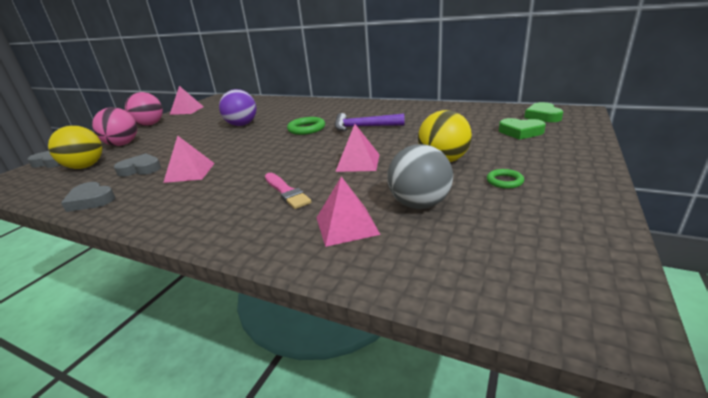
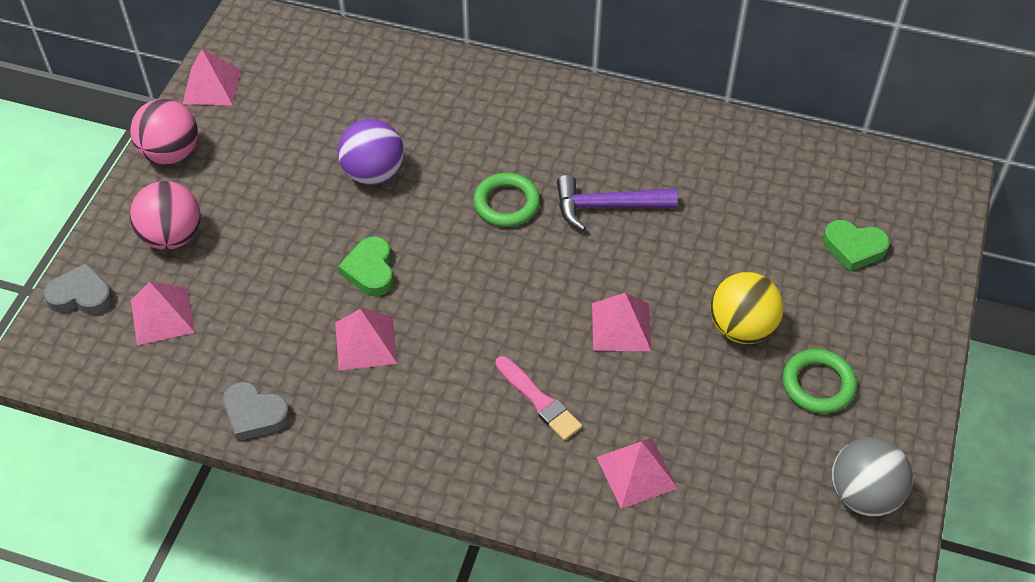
camera: 10 degrees left, 25 degrees up
yellow ball [48,125,102,169] -> pink pyramid [131,281,195,346]
grey heart [114,153,161,177] -> none
grey ball [387,144,453,209] -> grey ball moved to [831,437,913,517]
green ring [487,169,524,189] -> green ring [783,349,857,414], size x1.67
green heart [524,102,564,122] -> green heart moved to [338,237,394,296]

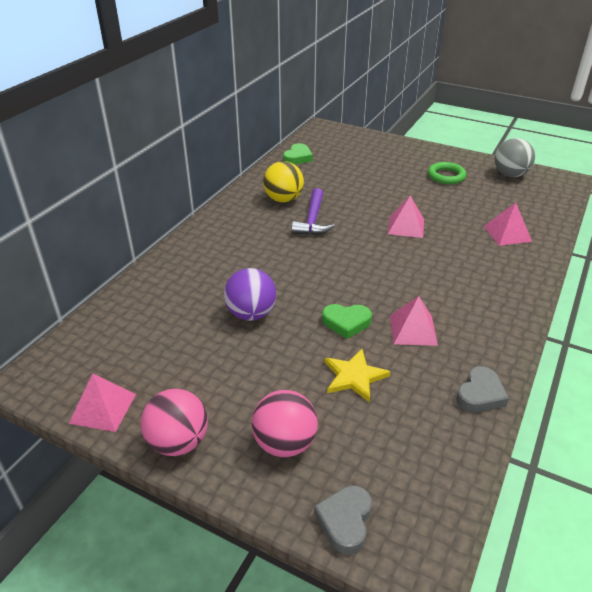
camera: 80 degrees left, 15 degrees down
pink pyramid [131,281,195,346] -> none
green ring [473,173,540,227] -> none
pink brush [495,356,582,441] -> none
yellow ball [711,272,784,344] -> yellow ball moved to [263,161,304,203]
green heart [823,220,890,272] -> green heart moved to [283,143,313,165]
none -> yellow star [325,349,390,403]

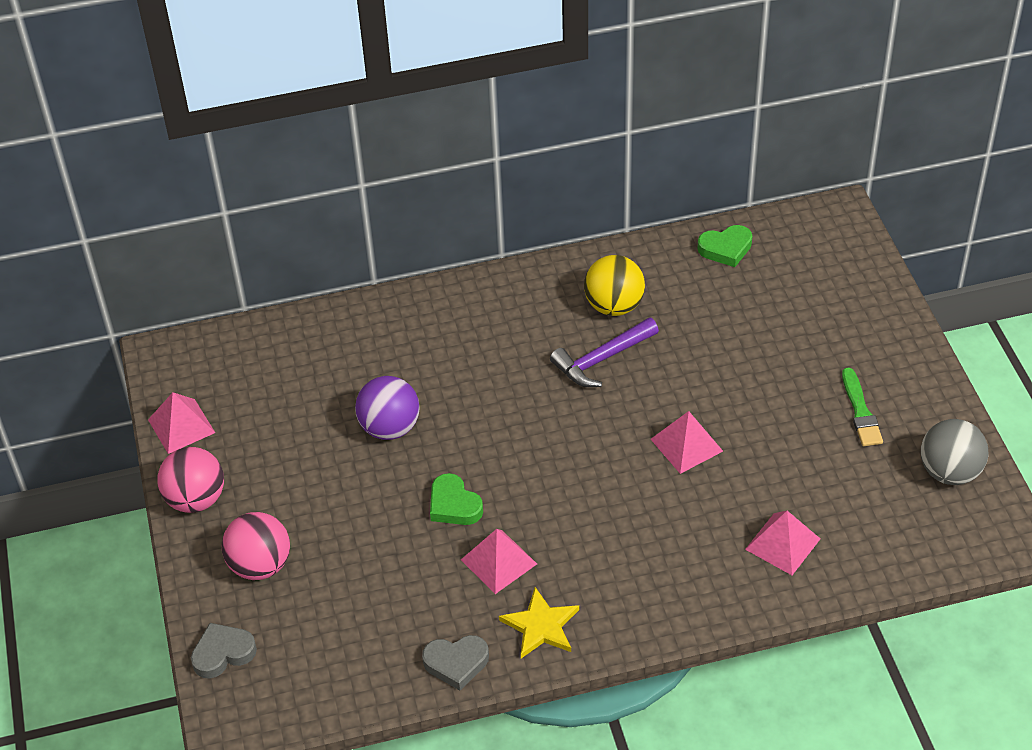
camera: 50 degrees right, 10 degrees up
yellow star [325,349,390,403] -> yellow star moved to [499,587,579,658]
green ring [428,162,466,184] -> green brush [842,368,883,446]

